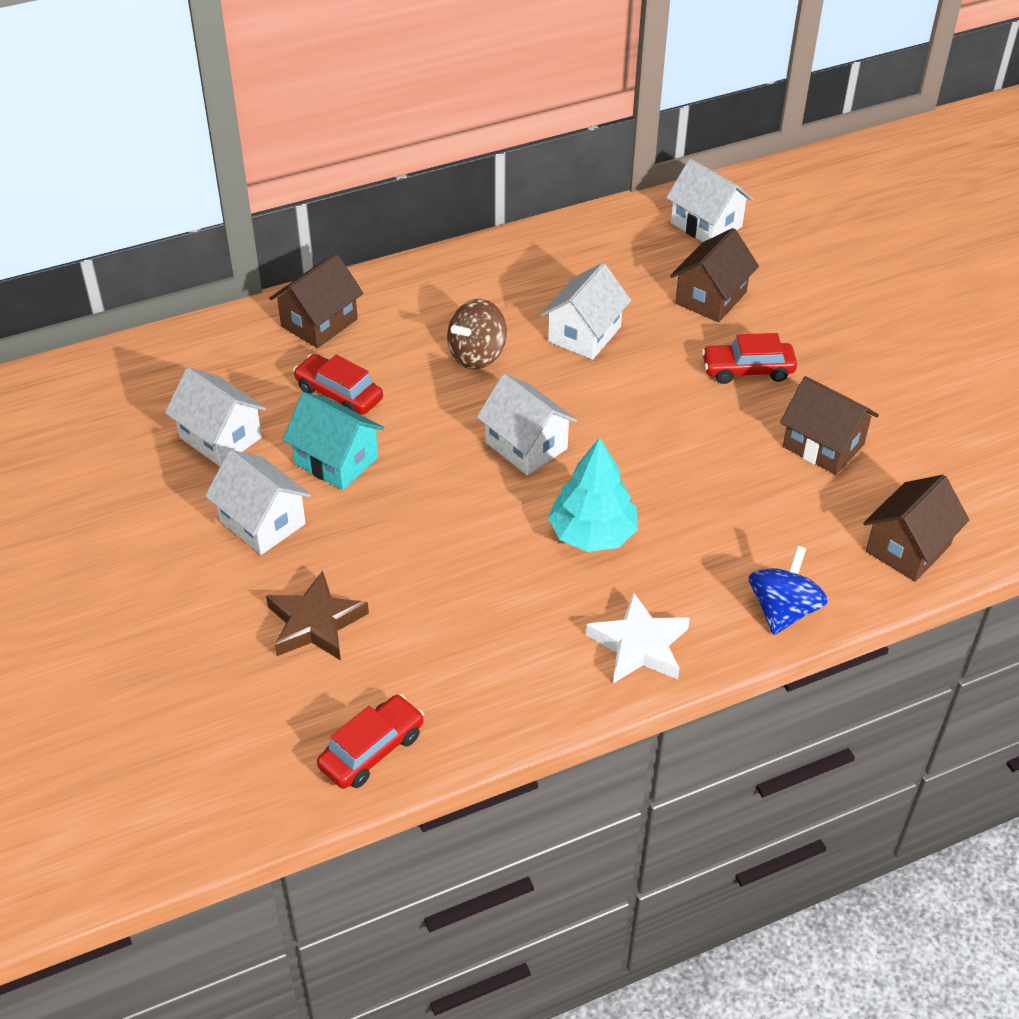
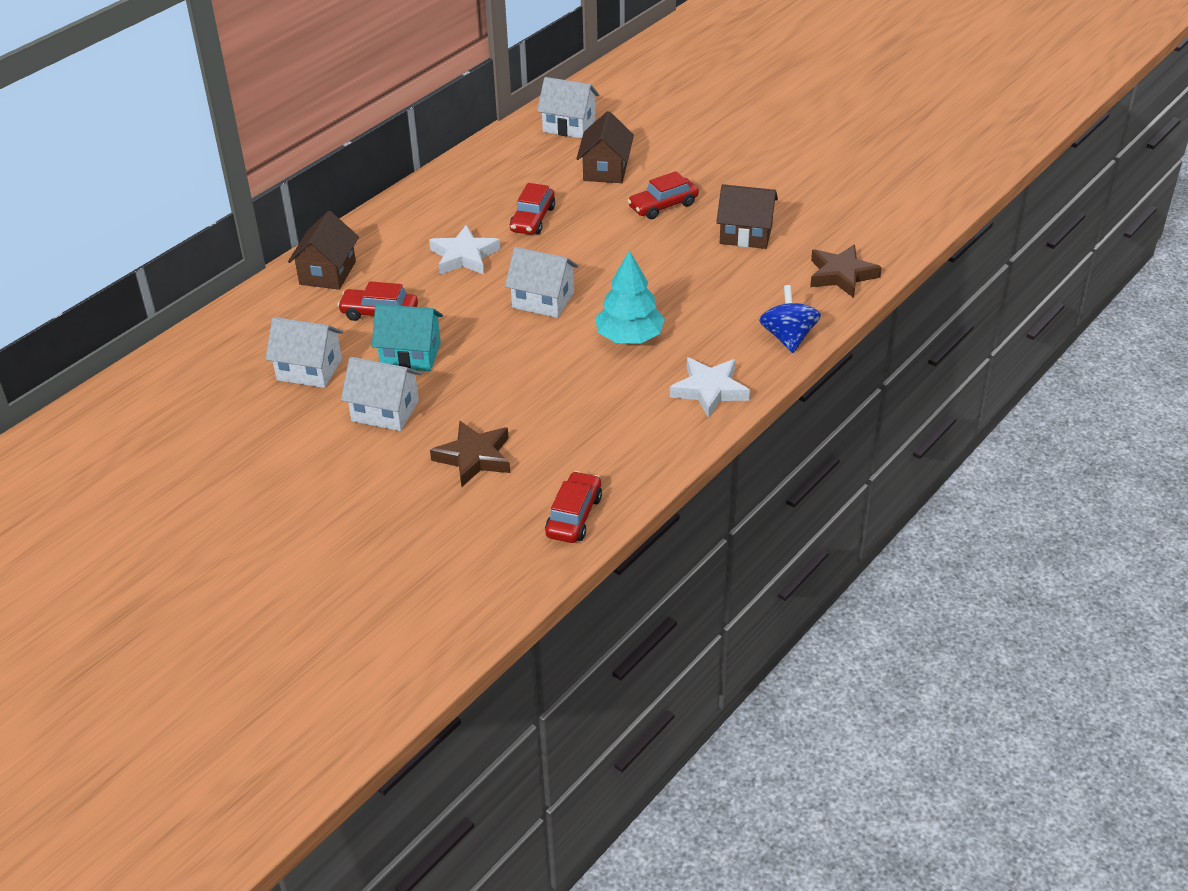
camera: 25 degrees left, 5 degrees down
brown spinning top [447,299,507,369] -> white star [429,225,501,275]
white house [541,263,631,360] -> red car [510,183,555,235]
brown house [863,475,969,582] -> brown star [810,244,882,298]

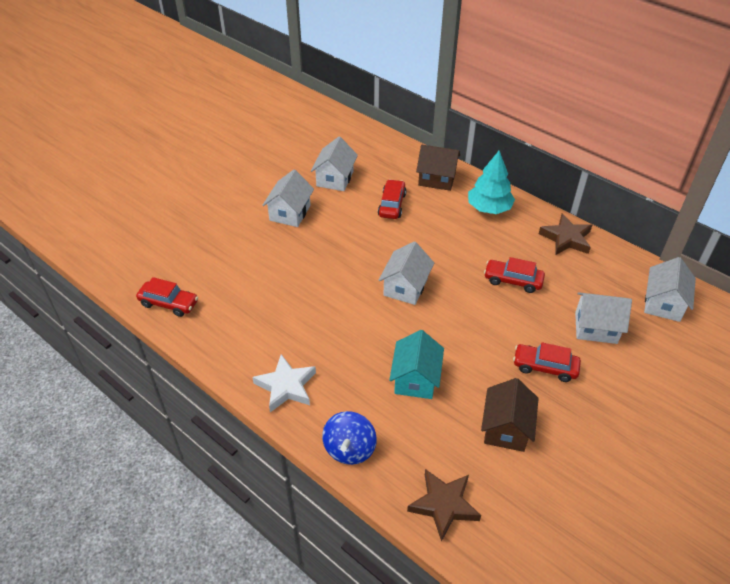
camera: 90 degrees right, 5 degrees up
turquoise house [372,304,443,371] -> turquoise house moved to [389,330,444,399]
white star [429,225,501,275] -> none
brown star [430,421,510,487] -> brown star moved to [539,214,592,255]
brown house [576,111,634,183] -> white house [575,292,632,344]
turquoise tree [595,250,665,344] -> turquoise tree moved to [468,151,515,214]
red car [628,171,699,219] -> red car turned 45 degrees counterclockwise [513,342,581,382]
blue spinning top [759,285,821,353] -> blue spinning top turned 105 degrees clockwise [322,411,377,465]

